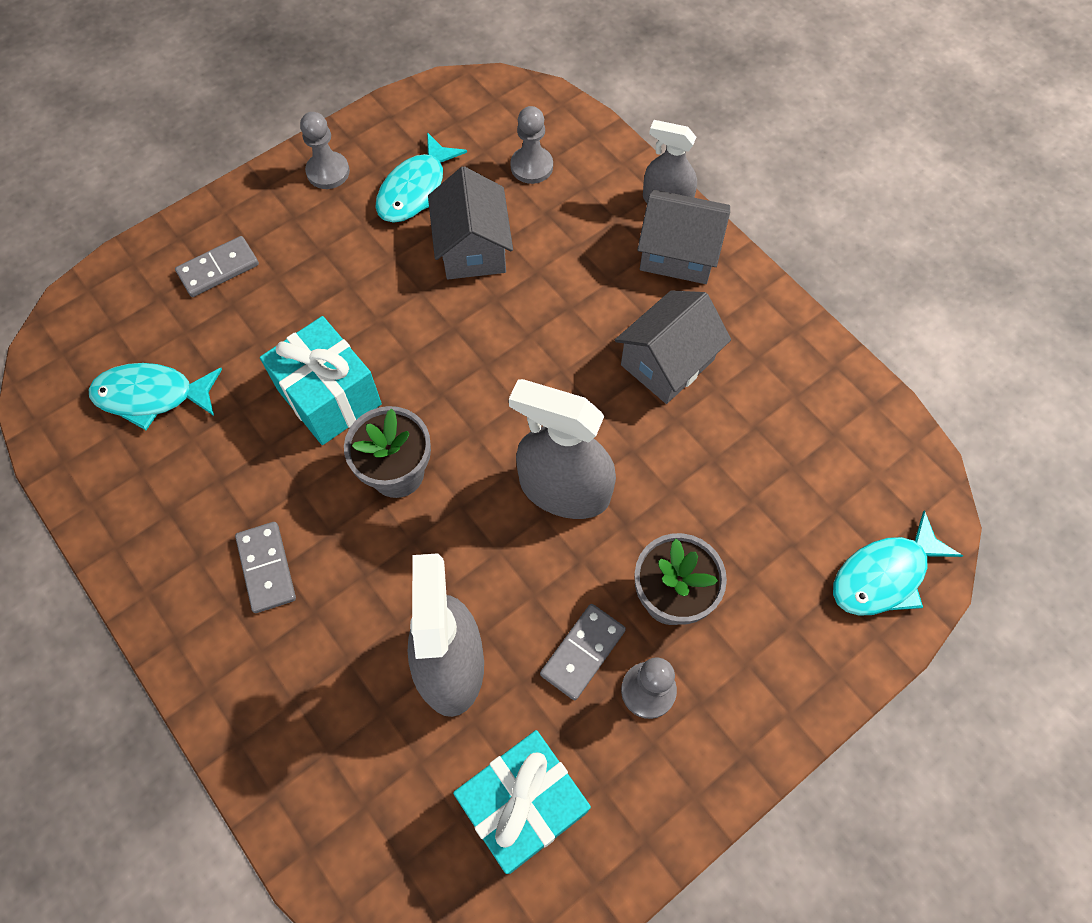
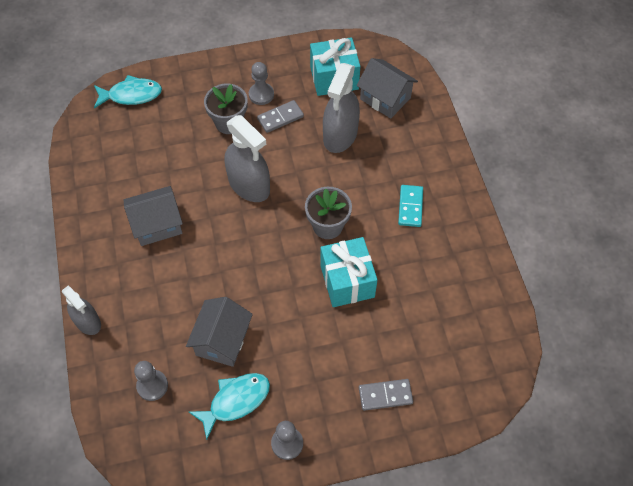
camera: 155 degrees left, 5 degrees down
turquoise fish [89,363,222,430] -> none
grey domino [235,522,296,613] -> turquoise domino [398,185,423,227]
grey house [637,190,730,284] -> grey house moved to [356,58,418,119]

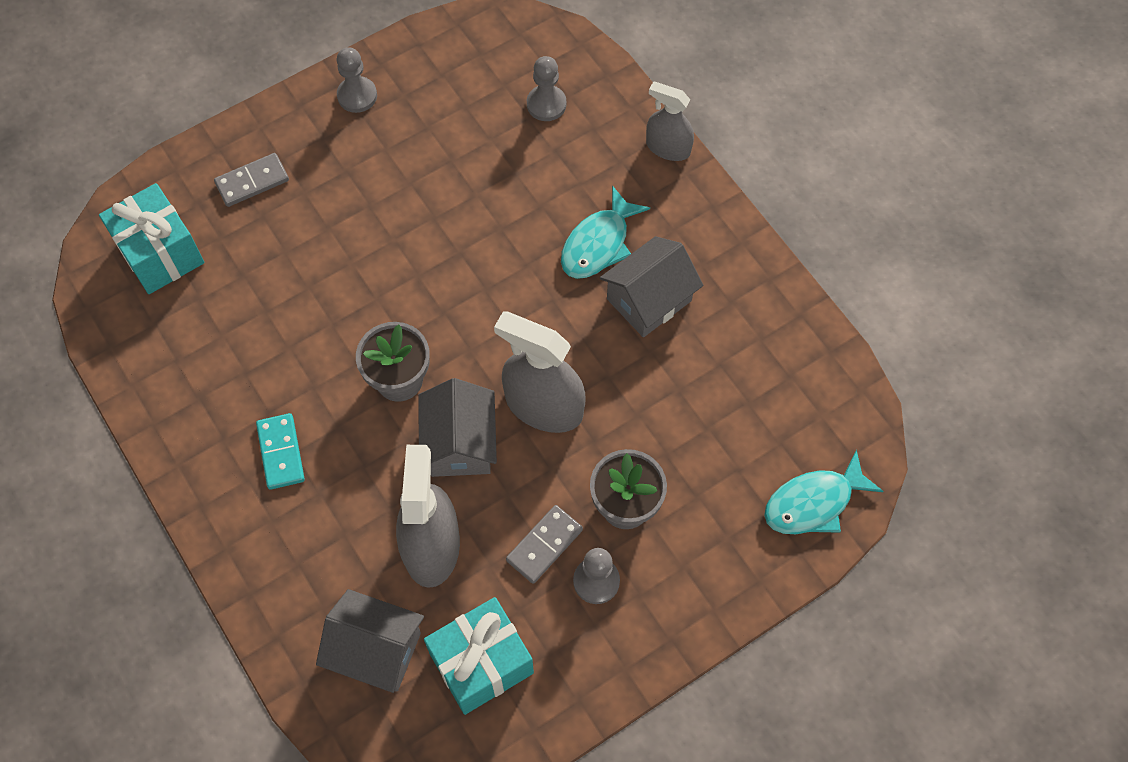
camera: 160 degrees right, 5 degrees up
grey house [186,297,253,367] -> grey house moved to [418,378,497,477]
turquoise fish [189,373,270,440] -> turquoise fish moved to [561,185,650,279]
turquoise gift [320,237,378,307] -> turquoise gift moved to [99,183,205,294]

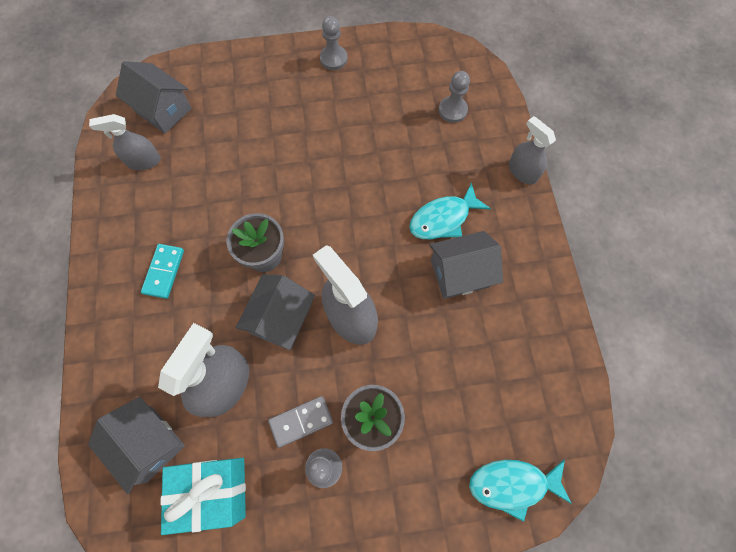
camera: 25 degrees right, 5 degrees up
turquoise gift [99,183,205,294] -> grey house [116,61,192,134]
grey domino [214,153,289,207] -> none
none -> grey spray bottle [89,114,161,170]

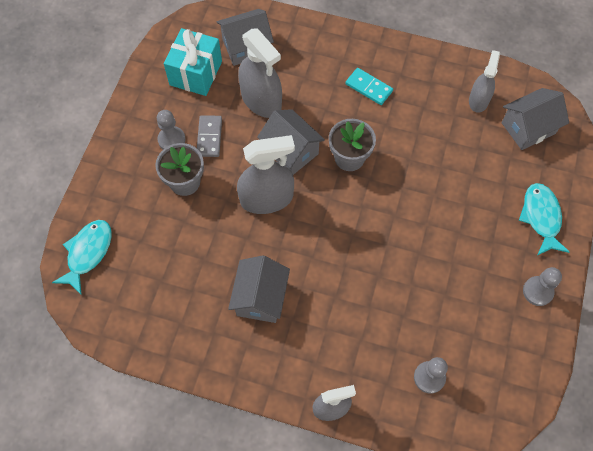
camera: 115 degrees right, 5 degrees down
turquoise fish [409,182,491,239] -> turquoise fish moved to [519,183,569,255]

